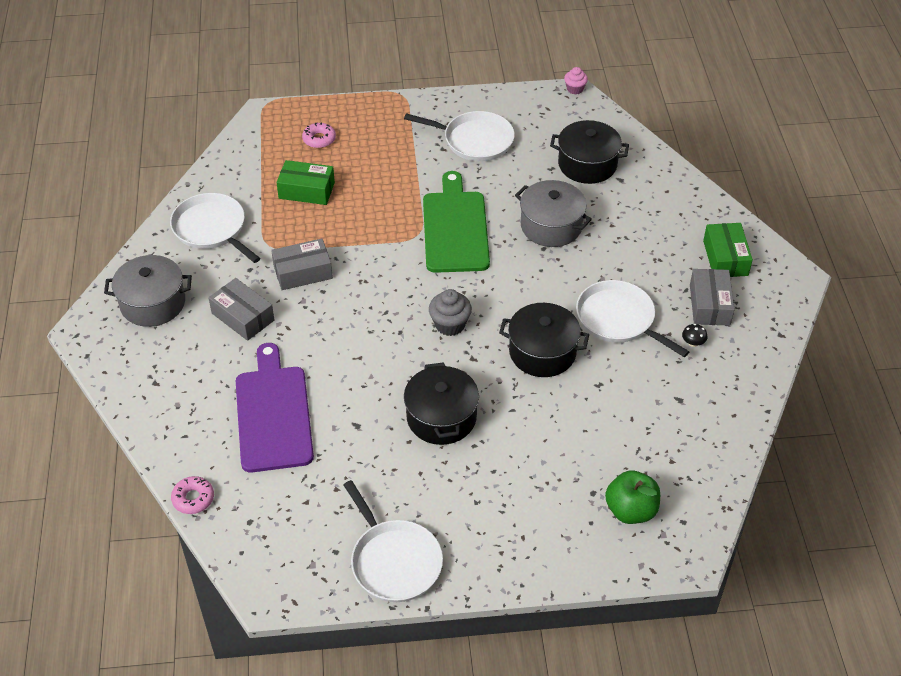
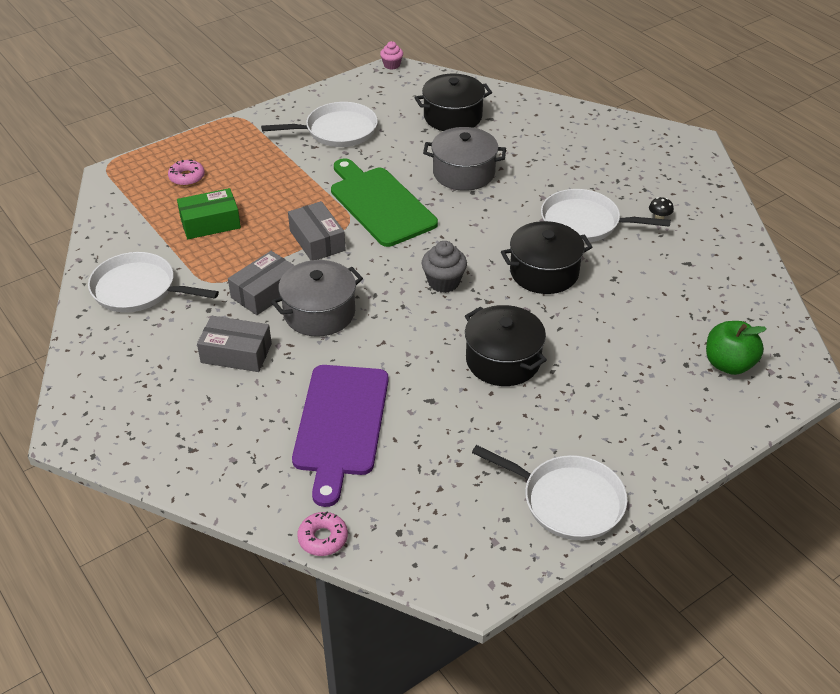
camera: 30 degrees left, 5 degrees down
grey pot [104,255,192,327] -> grey pot moved to [271,260,363,337]
purple cutting board [236,343,314,473] -> purple cutting board turned 135 degrees counterclockwise [292,365,389,507]
grey box [690,269,735,326] -> grey box moved to [288,201,346,260]
green box [703,223,753,277] -> none

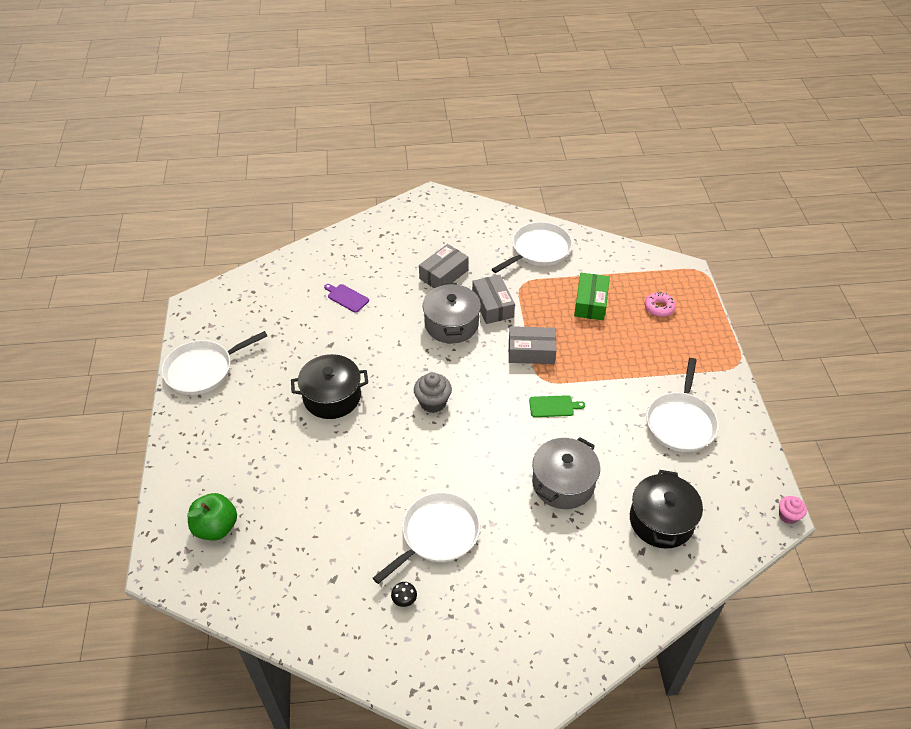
camera: 120 degrees right, 5 degrees up
purple cutting board [292,365,389,507] -> purple cutting board [324,284,369,313], size x0.42
pink donut [297,511,348,556] -> none
green cutting board [331,158,438,247] -> green cutting board [529,395,585,417], size x0.42
black pot [501,221,592,294] -> none

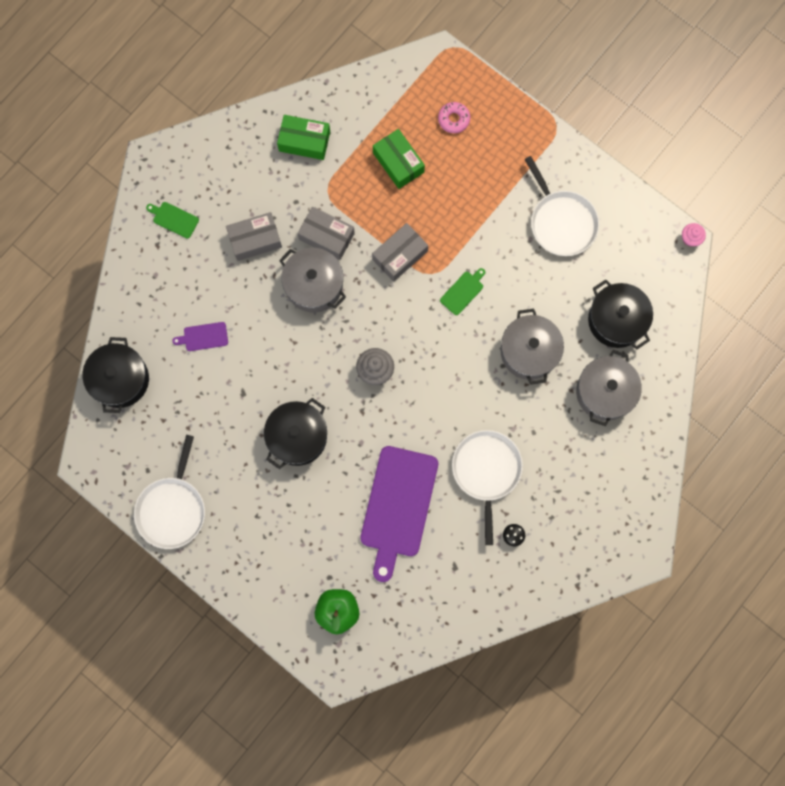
camera: 45 degrees left, 30 degrees up
grey box [419,244,469,288] -> grey box turned 75 degrees clockwise [226,212,282,261]
white pan [492,222,572,273] -> green box [277,115,330,160]
none -> black pot [83,337,149,413]
none -> green cutting board [146,202,199,238]
none -> purple cutting board [360,446,438,582]
none -> grey pot [576,350,642,426]

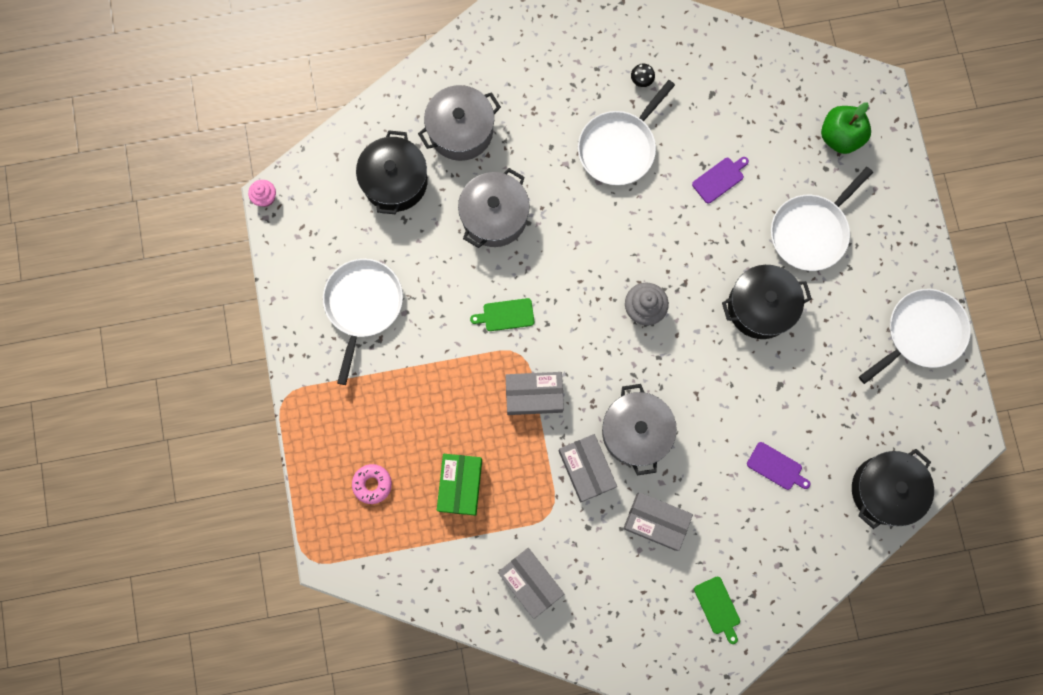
camera: 140 degrees left, 0 degrees up
green box [277,115,330,160] -> grey box [498,548,564,619]
purple cutting board [360,446,438,582] -> purple cutting board [692,157,749,204], size x0.42
none -> white pan [771,167,873,271]

